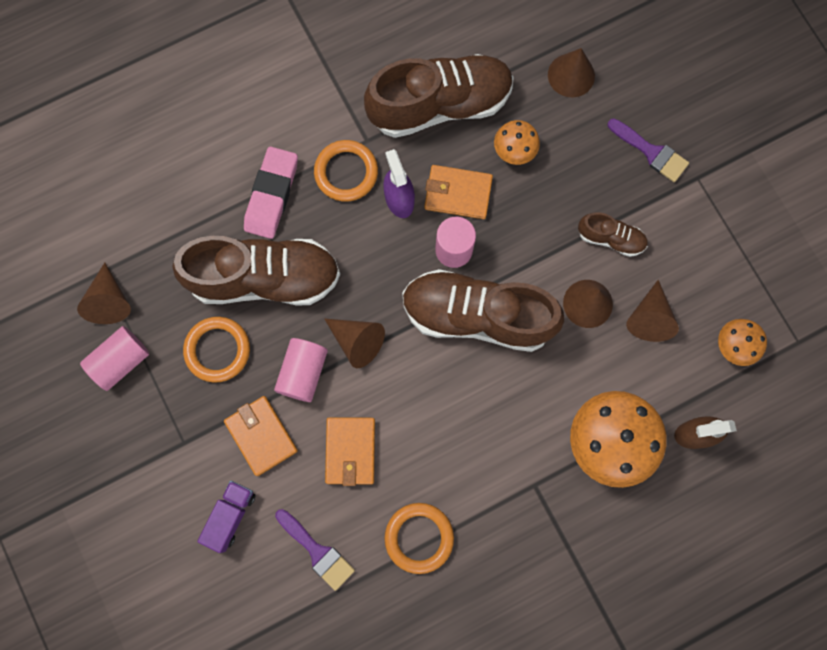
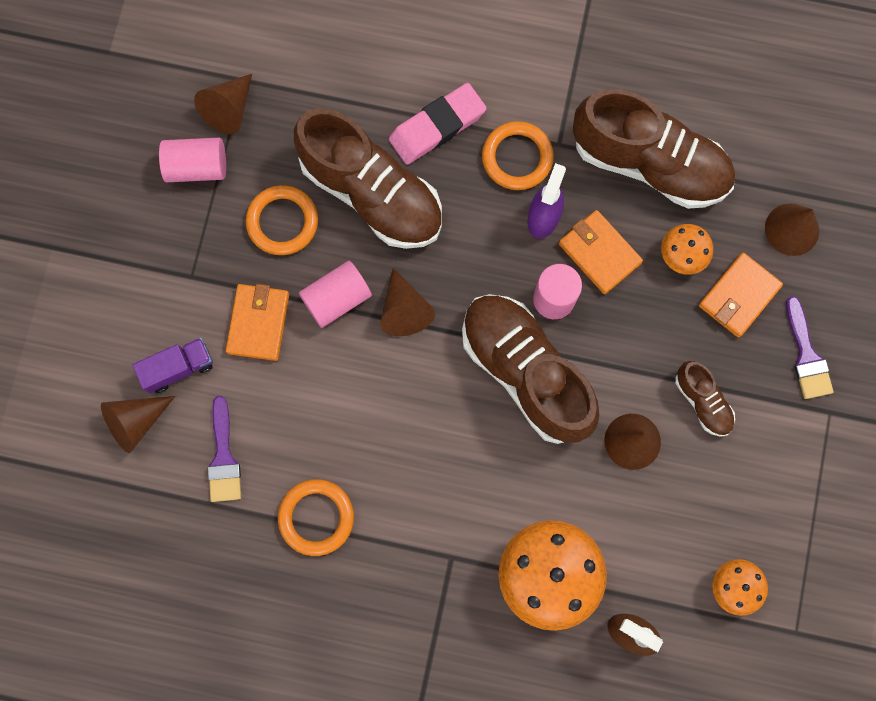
camera: 40 degrees right, 0 degrees up
orange wallet [325,417,375,486] -> orange wallet moved to [699,253,783,338]
brown cone [626,280,679,342] -> brown cone moved to [101,396,175,453]

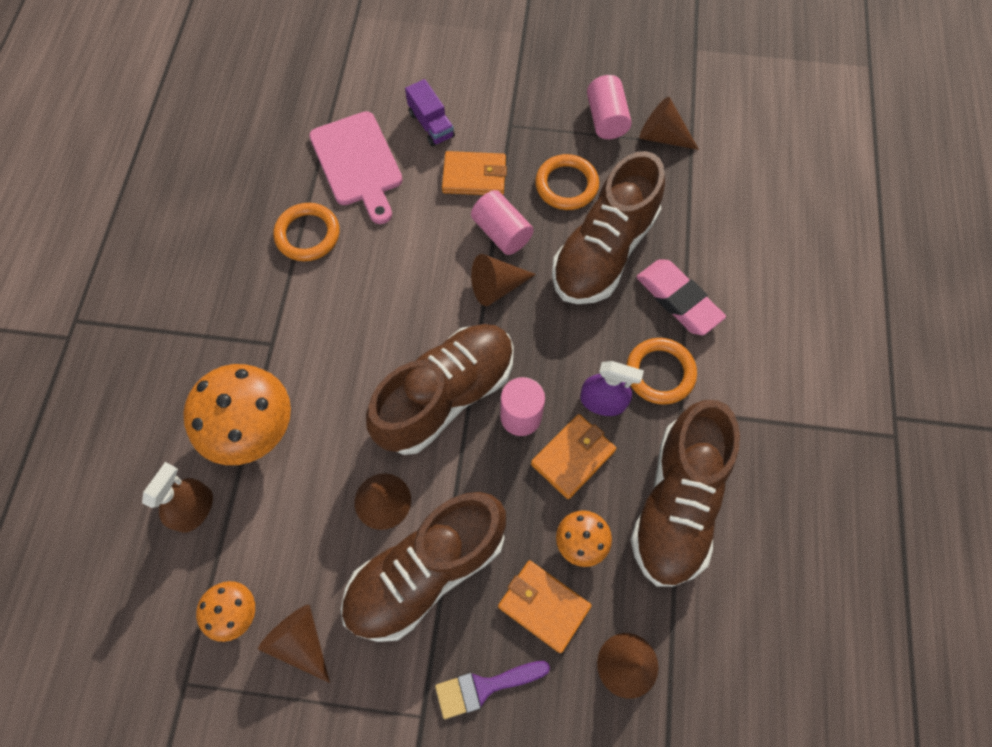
camera: 85 degrees right, 10 degrees down
brown cone [101,396,175,453] -> brown cone moved to [258,605,330,683]
purple brush [207,396,241,502] -> pink cutting board [309,111,403,224]
brown shoe [675,361,735,437] -> brown shoe [341,492,506,642], size x2.15

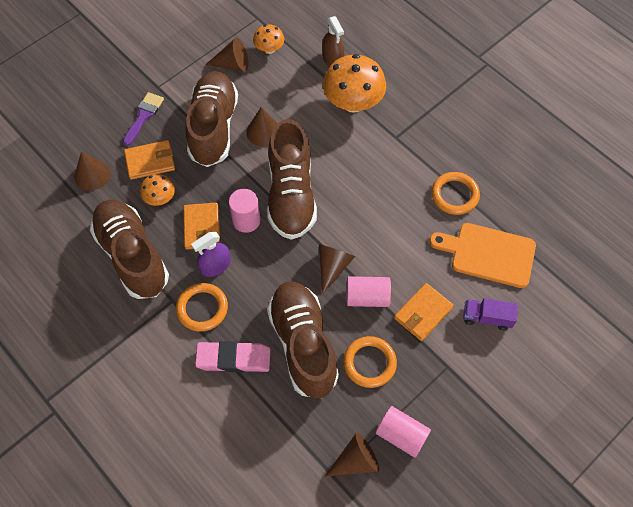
camera: 130 degrees right, 5 degrees down
pink cutting board [309,111,403,224] -> orange cutting board [429,223,536,288]

